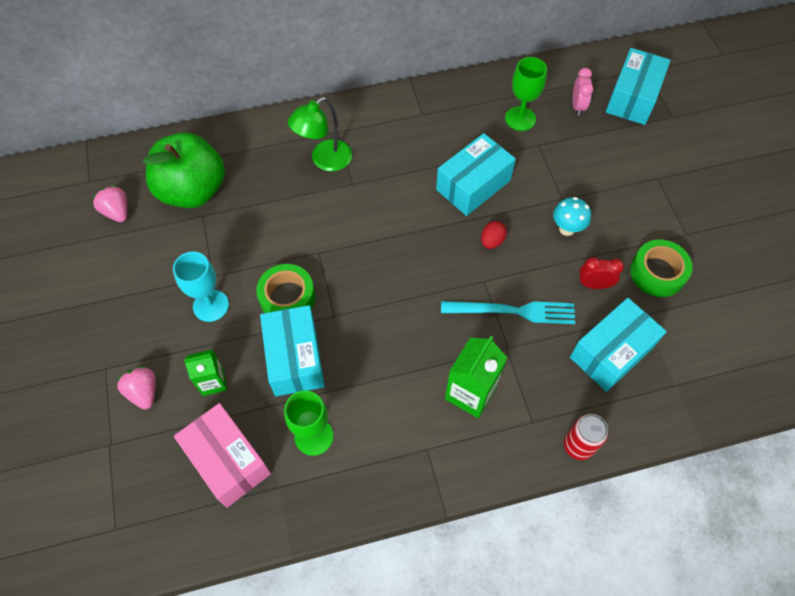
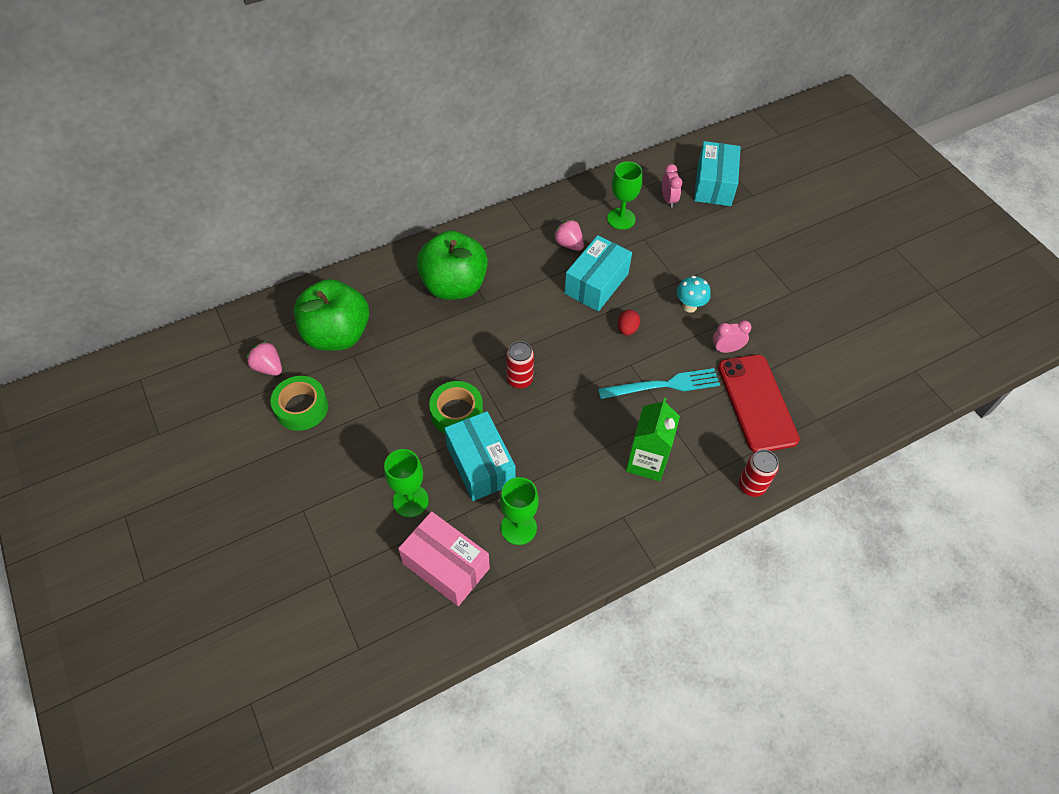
camera: 15 degrees left, 5 degrees down
pink strawberry [116,366,156,410] -> pink strawberry moved to [553,219,584,251]
turquoise goblet [173,252,229,322] -> none
green carton [184,349,227,396] -> green goblet [384,449,429,517]
green lamp [288,97,352,172] -> green apple [417,231,488,300]
turquoise box [570,298,667,392] -> red phone [718,355,800,452]
red clock [579,257,624,289] -> pink clock [713,320,751,353]
green tape [630,239,693,297] -> green tape moved to [271,376,328,431]
none -> red can [506,341,534,388]

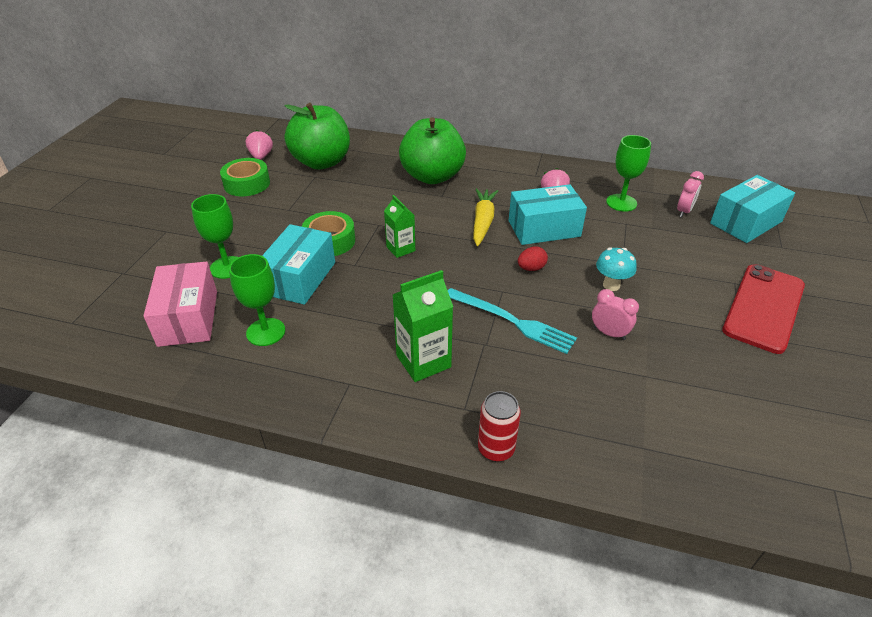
camera: 45 degrees right, 15 degrees down
red can [506,341,534,388] -> green carton [384,195,415,258]
red phone [718,355,800,452] -> red phone moved to [722,264,805,354]
none -> yellow carrot [473,188,498,246]

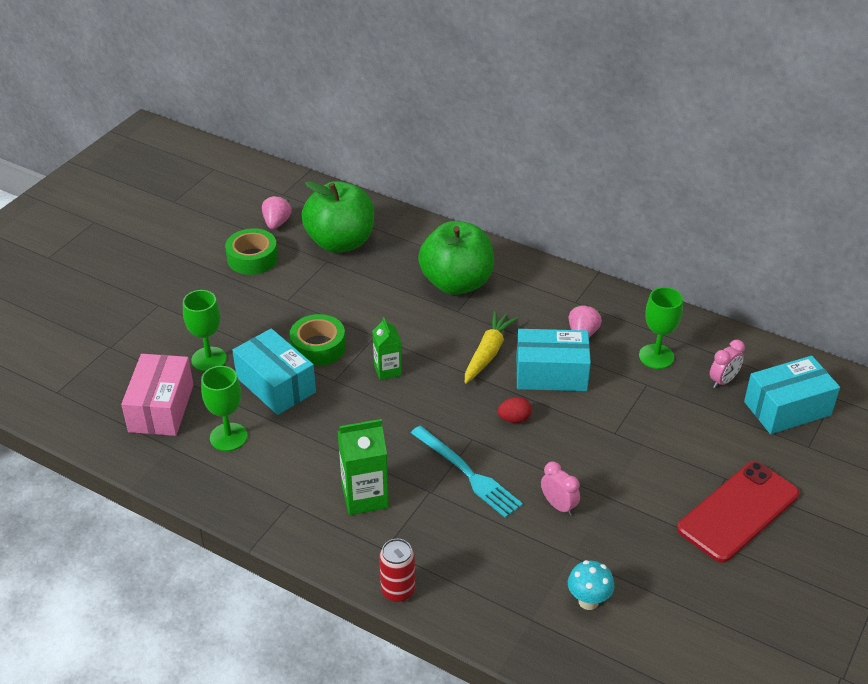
camera: 15 degrees right, 0 degrees up
turquoise box [262,224,335,305] -> turquoise box turned 75 degrees counterclockwise [232,328,316,415]
turquoise mushroom [596,247,636,291] -> turquoise mushroom moved to [568,560,614,610]

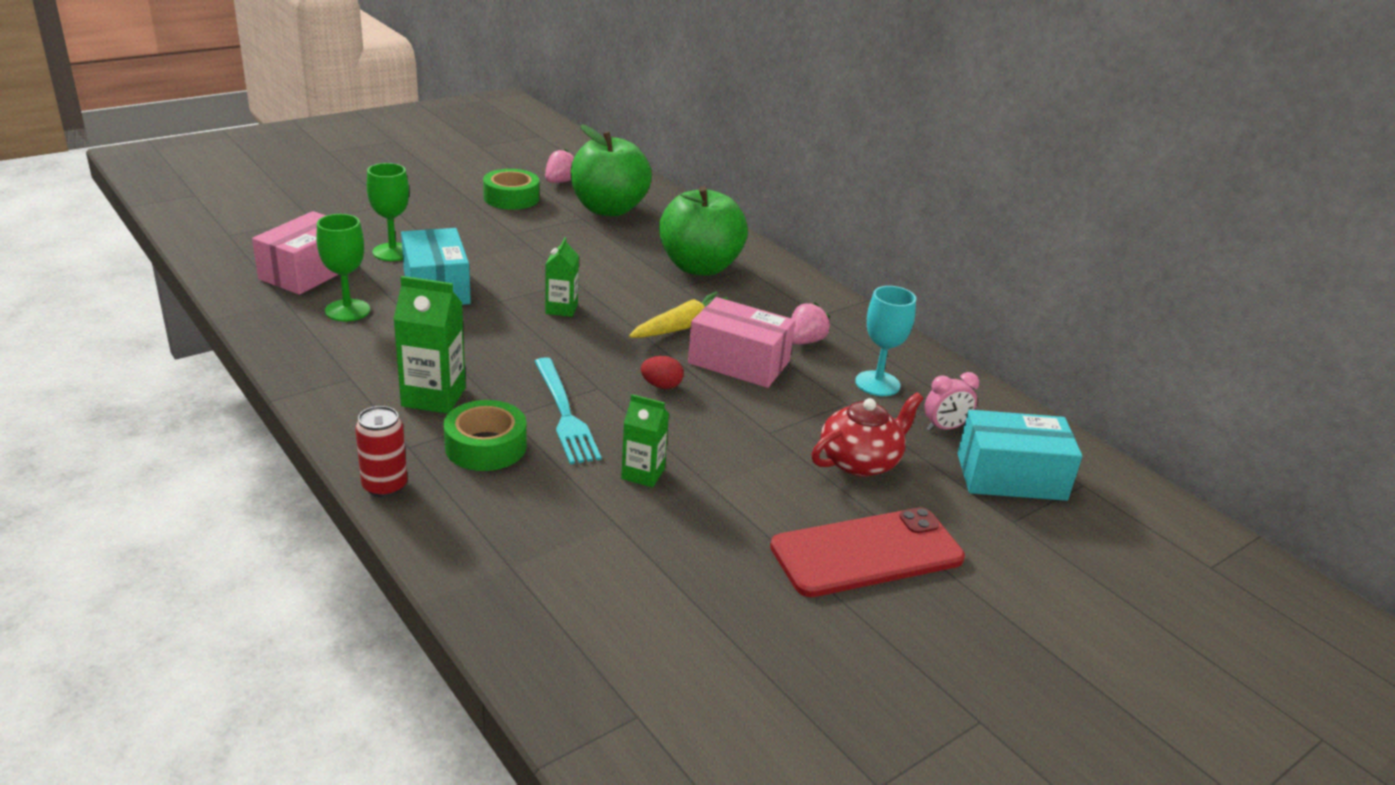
camera: 20 degrees right, 10 degrees down
green tape [290,314,346,366] -> green tape moved to [444,400,527,471]
turquoise box [516,329,591,391] -> pink box [688,297,795,388]
pink clock [541,462,580,516] -> green carton [621,394,669,487]
turquoise mushroom [568,560,614,610] -> none
green goblet [639,287,683,369] -> turquoise goblet [855,286,916,396]
none -> red teapot [811,392,923,477]

